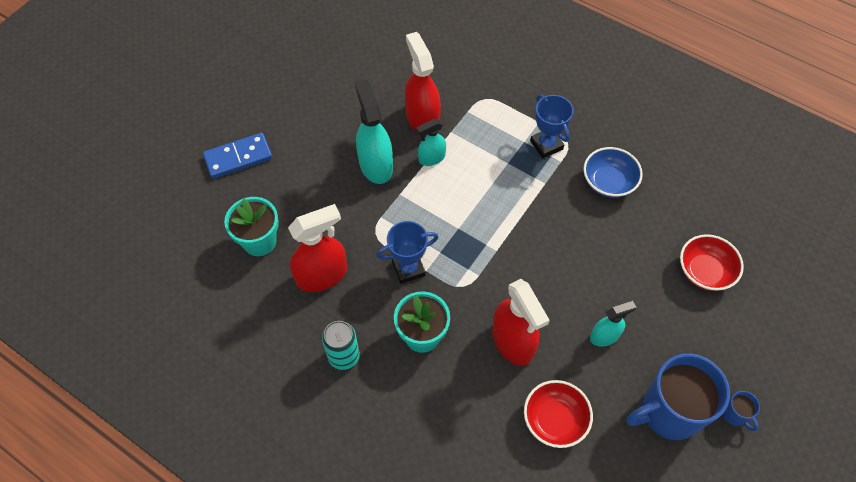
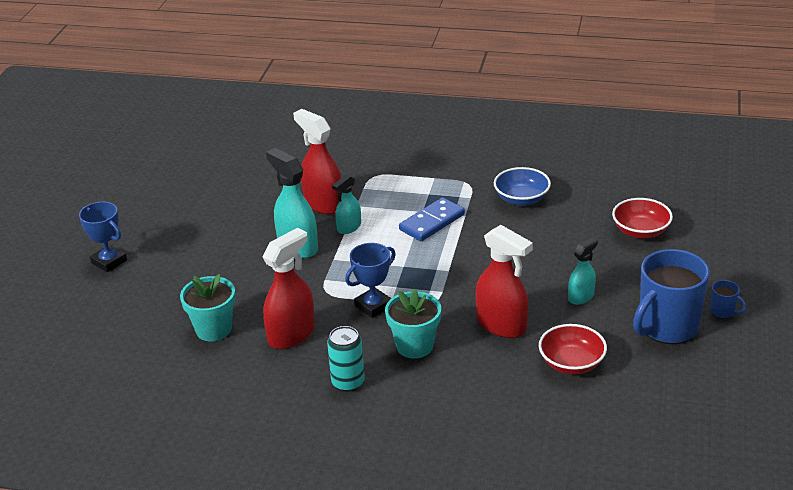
camera: 20 degrees left, 25 degrees down
blue domino [203,133,272,179] -> blue domino moved to [399,197,465,241]
blue trophy [530,94,573,158] -> blue trophy moved to [79,202,127,272]

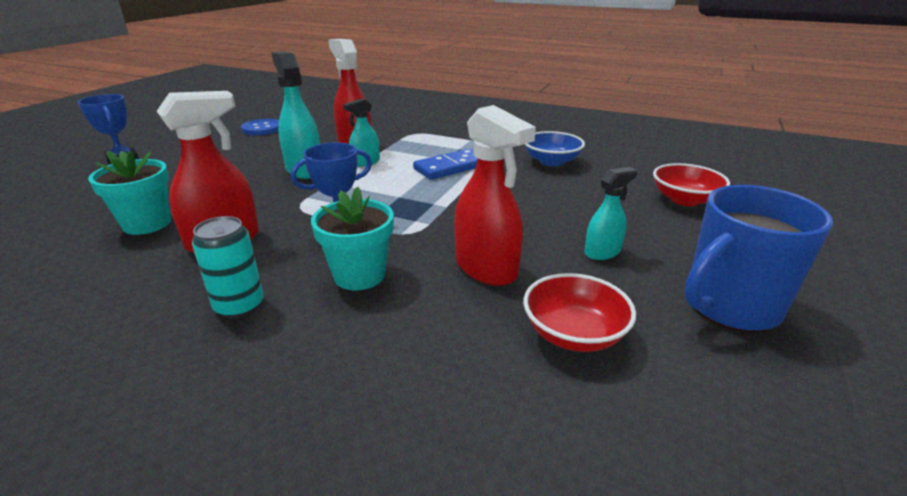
camera: 10 degrees right, 5 degrees down
blue mug [710,280,747,319] -> none
none -> blue button [241,119,279,135]

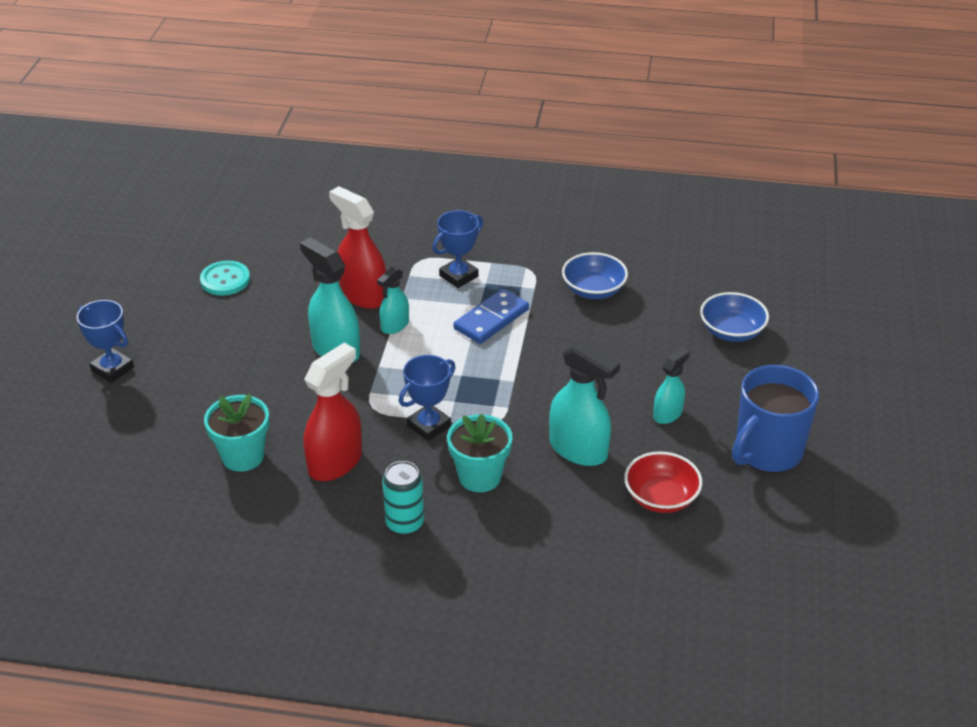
camera: 15 degrees left, 10 degrees up
blue button [241,119,279,135] -> turquoise button [200,261,250,295]
red spray bottle [454,105,536,286] -> turquoise spray bottle [549,340,620,466]
red bowl [653,163,730,206] -> blue bowl [700,292,769,342]
none -> blue trophy [432,210,483,288]

